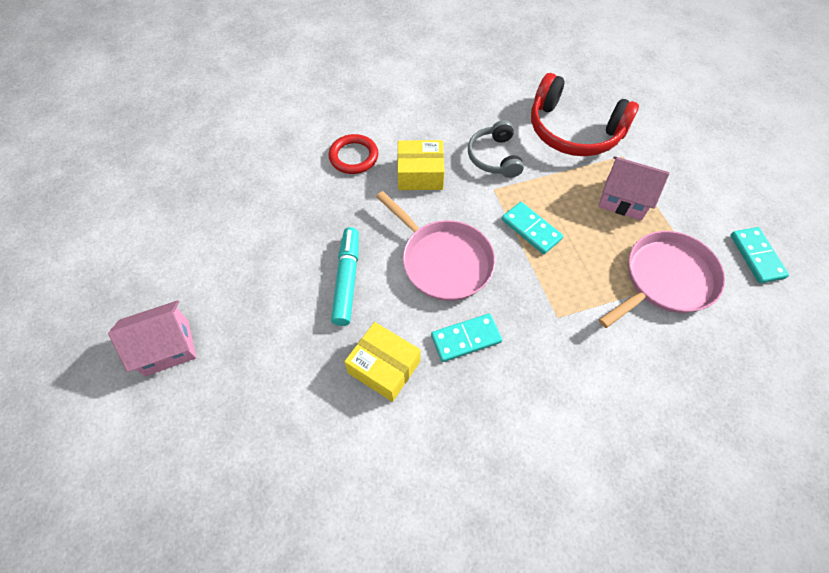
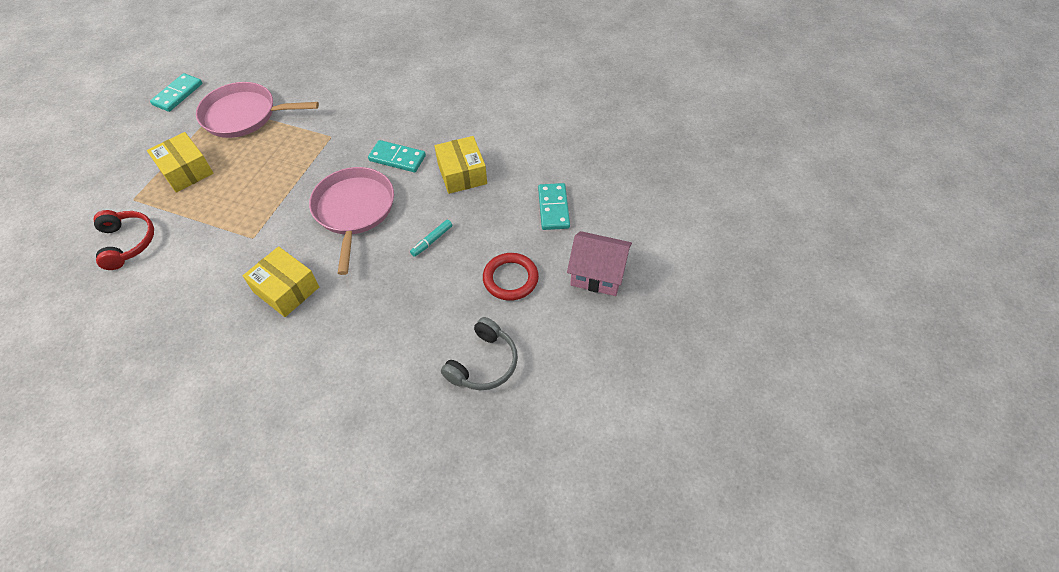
camera: 140 degrees left, 5 degrees down
red ring [329,134,378,174] -> red ring moved to [483,253,539,301]
turquoise marker [331,227,359,326] -> turquoise marker [410,220,452,257], size x0.53
grey headphones [468,120,524,178] -> grey headphones moved to [441,317,518,390]
turquoise domino [502,202,563,254] -> turquoise domino moved to [538,183,570,230]
red headphones [531,73,639,156] -> red headphones [94,210,154,270], size x0.59
pink house [598,157,670,220] -> yellow box [147,132,213,192]

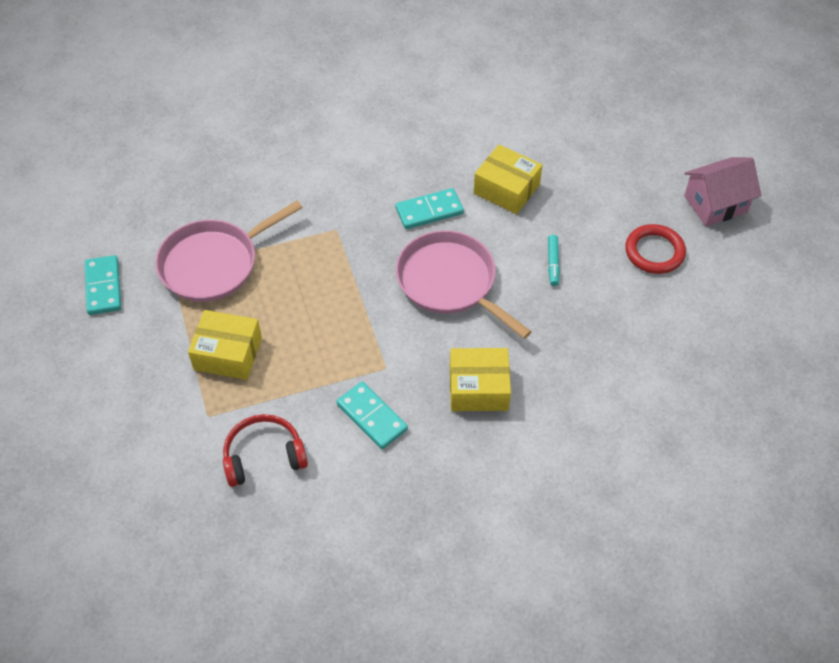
camera: 40 degrees left, 0 degrees up
red headphones [94,210,154,270] -> red headphones turned 45 degrees counterclockwise [223,414,308,487]
grey headphones [441,317,518,390] -> none
turquoise domino [538,183,570,230] -> turquoise domino moved to [337,382,408,449]

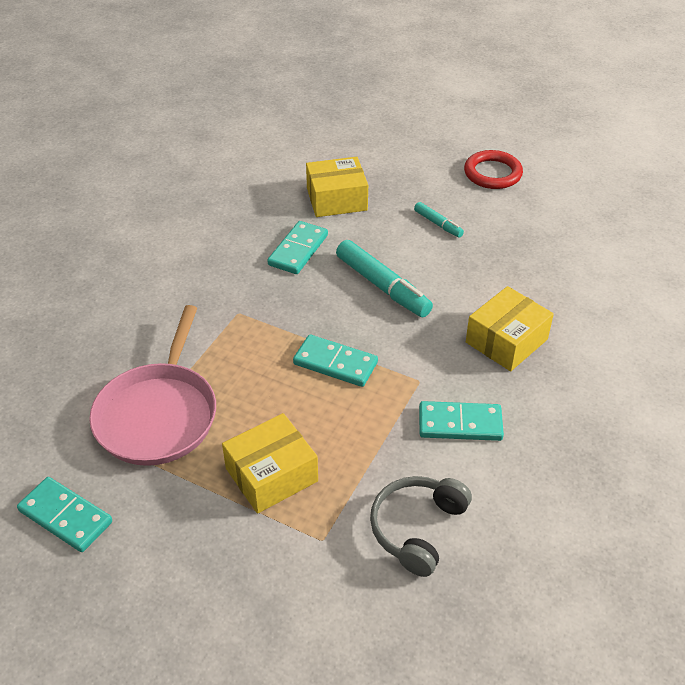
camera: 45 degrees left, 10 degrees down
red headphones [223,414,308,487] -> grey headphones [370,476,472,577]
pink pan [396,230,532,339] -> turquoise marker [336,240,433,317]
pink house [684,157,761,226] -> none
none -> turquoise domino [293,335,378,387]

